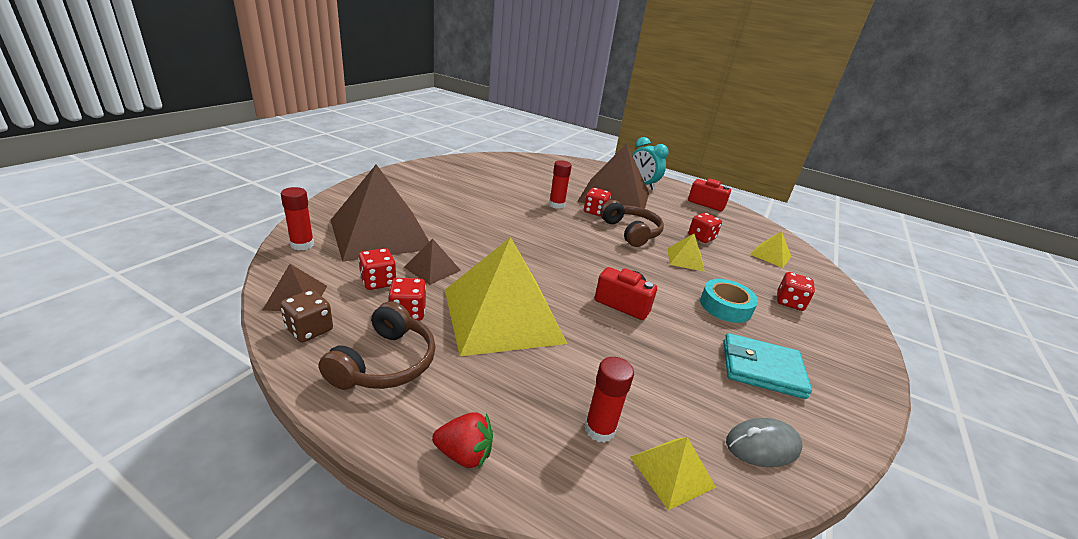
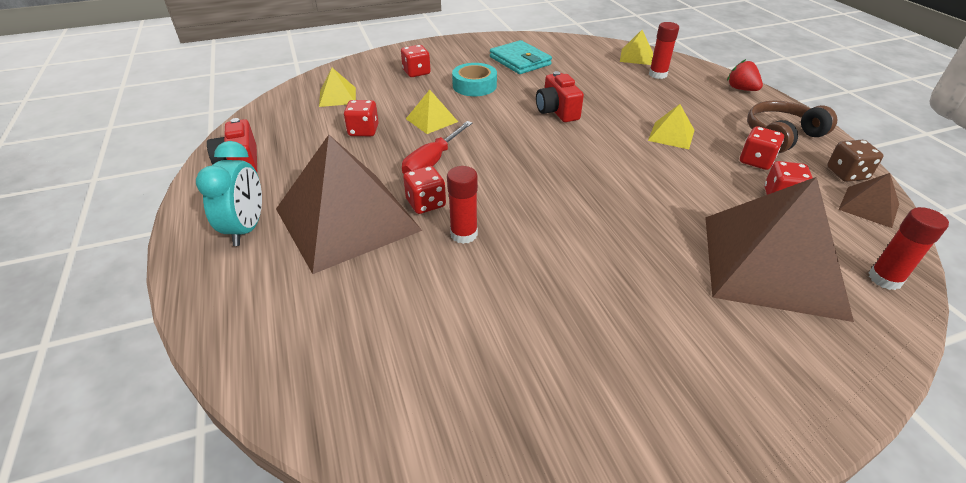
camera: 135 degrees left, 10 degrees up
brown pyramid [404,239,461,285] -> none
yellow pyramid [445,237,567,356] -> yellow pyramid [648,104,695,149], size x0.43
brown headphones [600,200,664,247] -> red screwdriver [402,121,472,174]
grey mouse [726,418,803,467] -> none

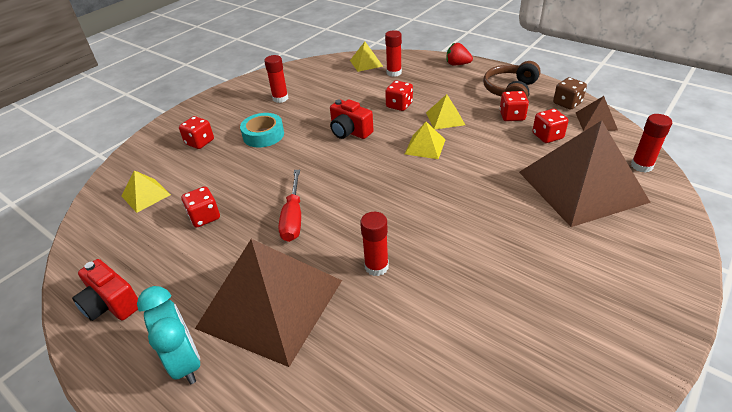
camera: 30 degrees left, 0 degrees up
red dice [403,166,446,214] -> red dice moved to [385,80,413,111]
yellow pyramid [406,90,458,134] -> yellow pyramid moved to [405,122,445,159]
turquoise wallet [490,40,552,74] -> red glue stick [264,55,288,103]

